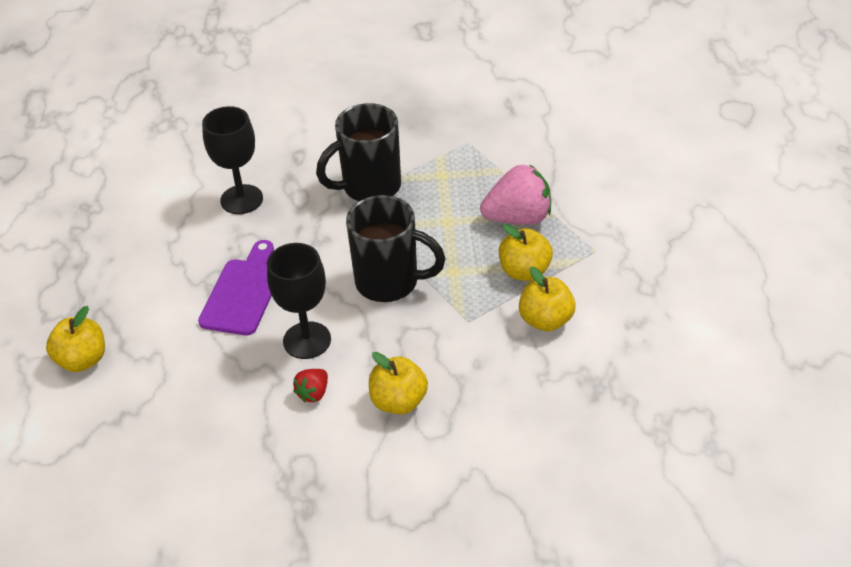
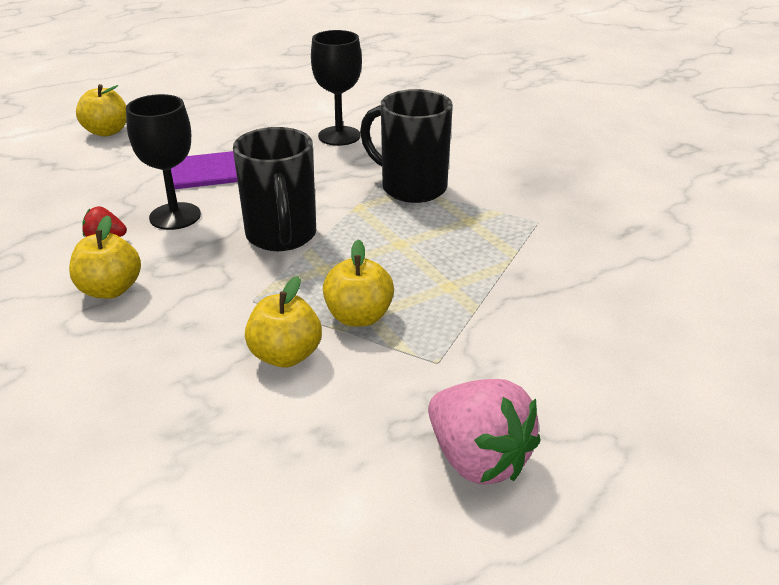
camera: 60 degrees right, 10 degrees down
pink strawberry [480,164,551,224] -> pink strawberry moved to [428,379,540,485]

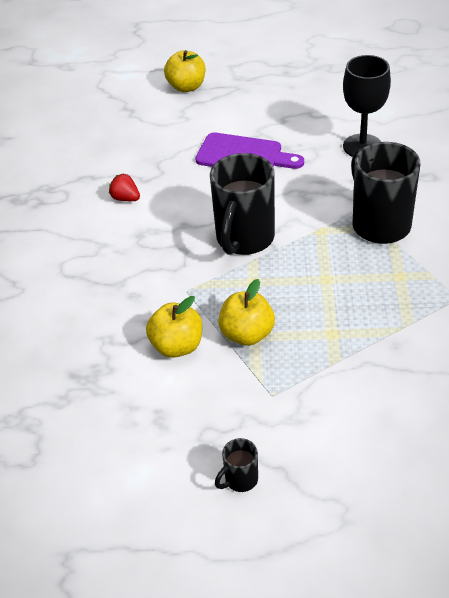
camera: 35 degrees right, 10 degrees up
yellow apple [69,215,141,299] -> none
black goblet [126,94,201,230] -> none
pink strawberry [428,379,540,485] -> black mug [215,438,258,492]

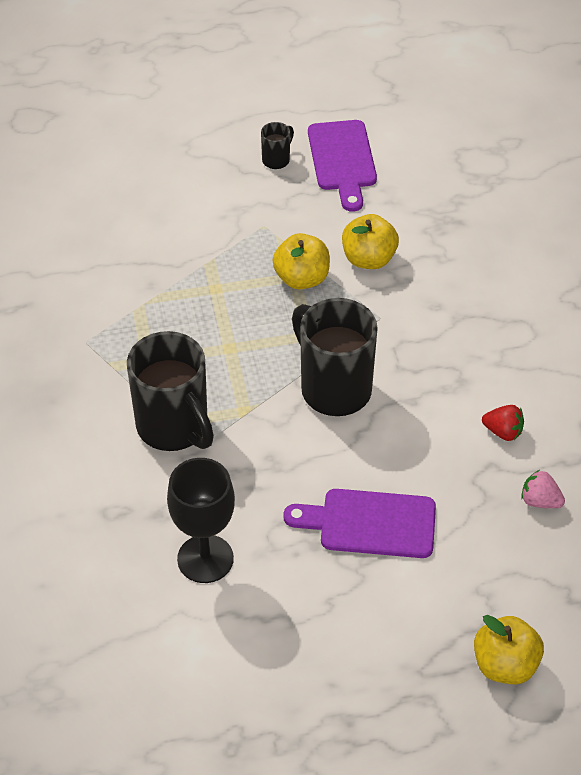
camera: 165 degrees right, 5 degrees up
black mug [210,153,275,255] -> black mug turned 45 degrees counterclockwise [292,298,378,416]
none -> purple cutting board [308,120,377,212]
none -> pink strawberry [521,470,565,508]

